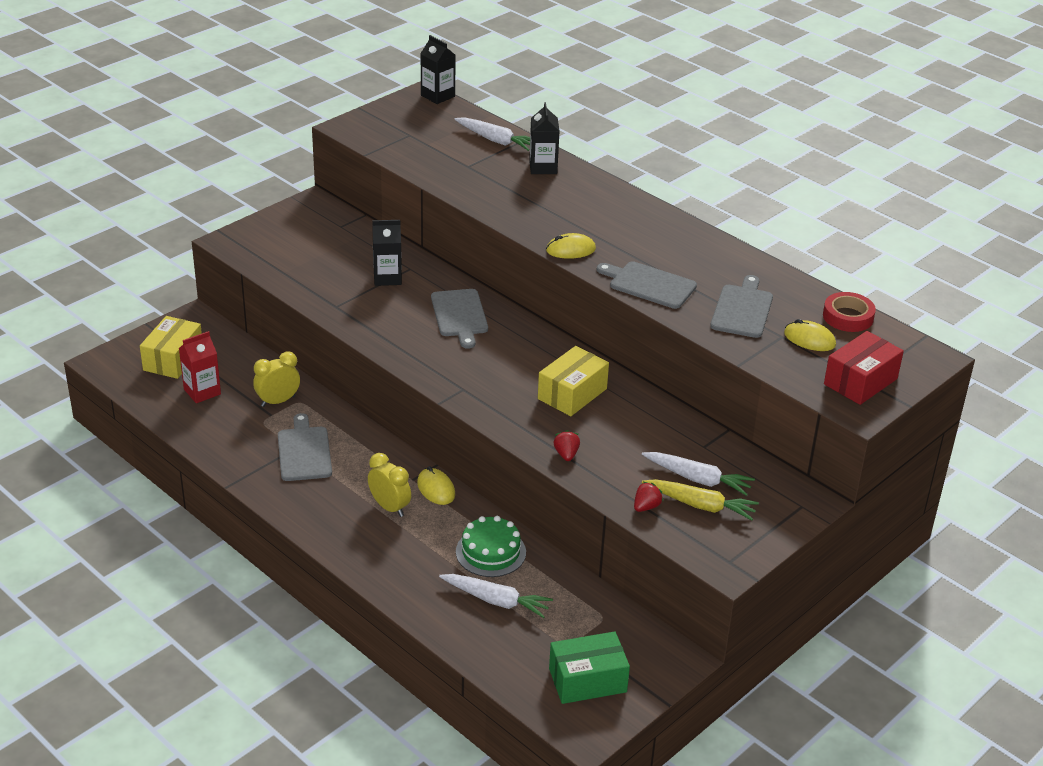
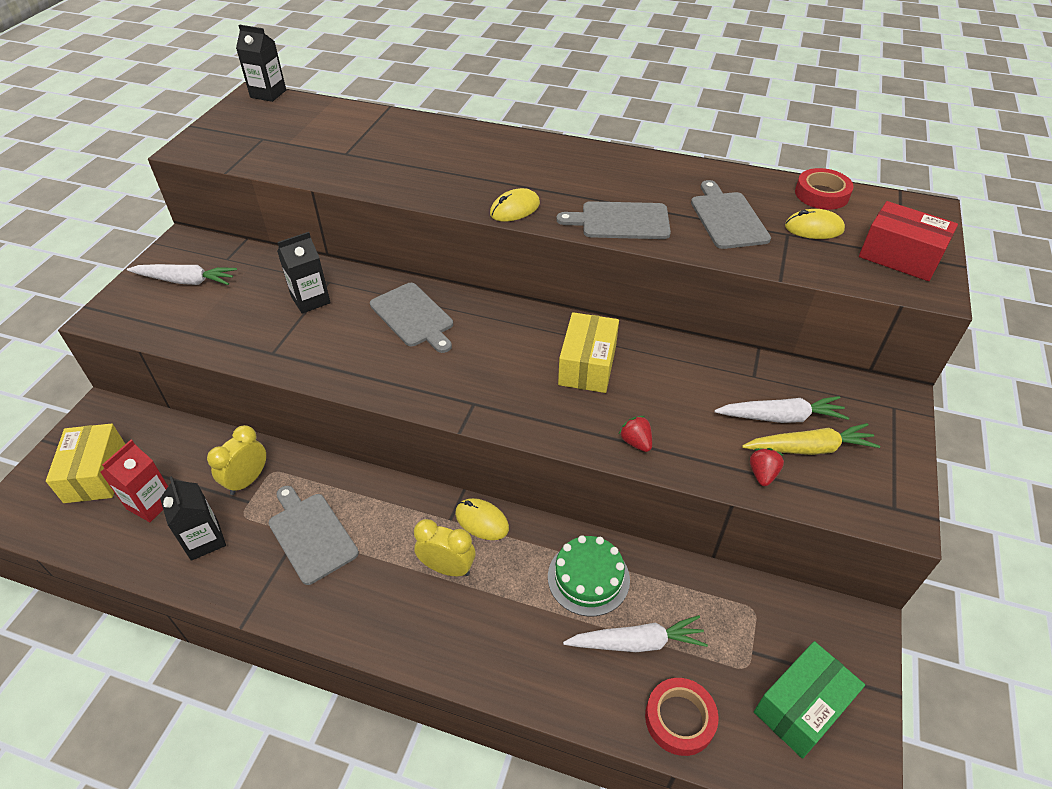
camera: 25 degrees left, 10 degrees up
white carrot [454,117,530,151] -> white carrot moved to [127,264,237,285]
black carton [529,102,560,174] -> black carton moved to [160,476,226,561]
red box [824,331,904,405] -> red box turned 75 degrees counterclockwise [859,201,958,281]
none -> red tape [645,678,718,756]

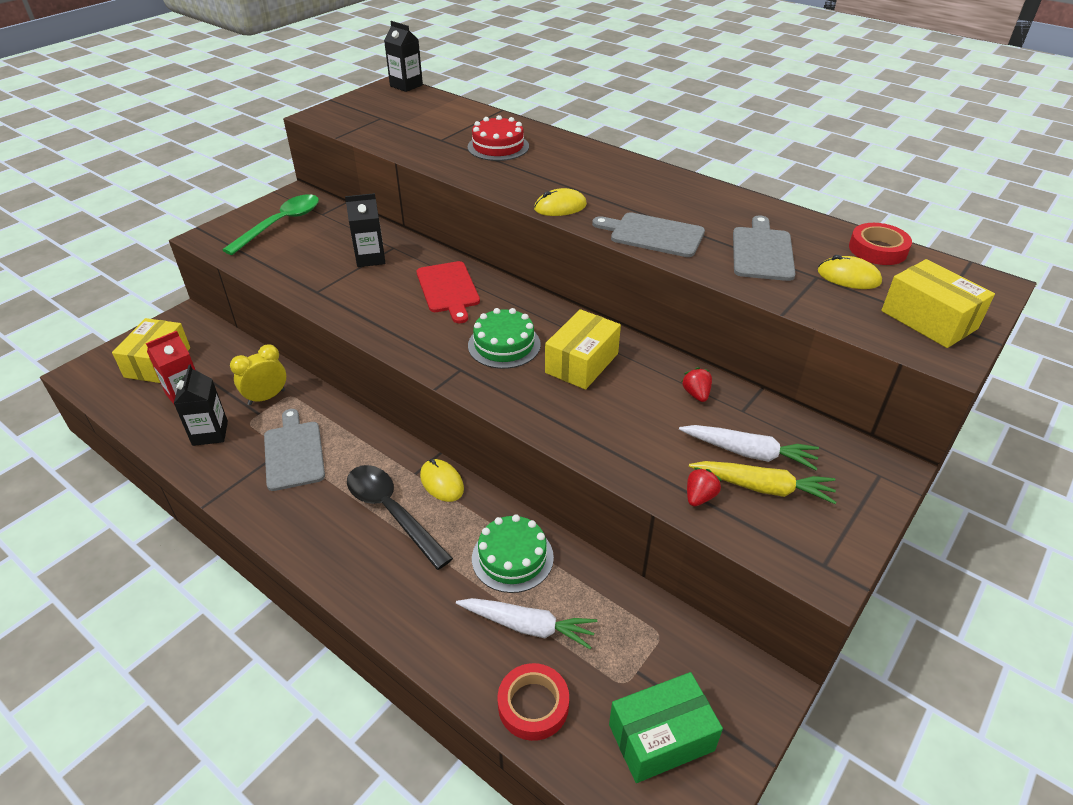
camera: 20 degrees right, 5 degrees down
white carrot [127,264,237,285] -> green spoon [222,194,319,255]
grey cutting board [370,283,453,353] -> red cutting board [417,261,480,323]
yellow clock [414,519,476,576] -> black spoon [347,465,453,570]
red strawberry [619,416,652,452] -> red strawberry moved to [682,367,712,402]
red box [859,201,958,281] -> yellow box [881,259,995,348]
none -> red cake [467,115,529,161]
none -> green cake [468,308,541,369]

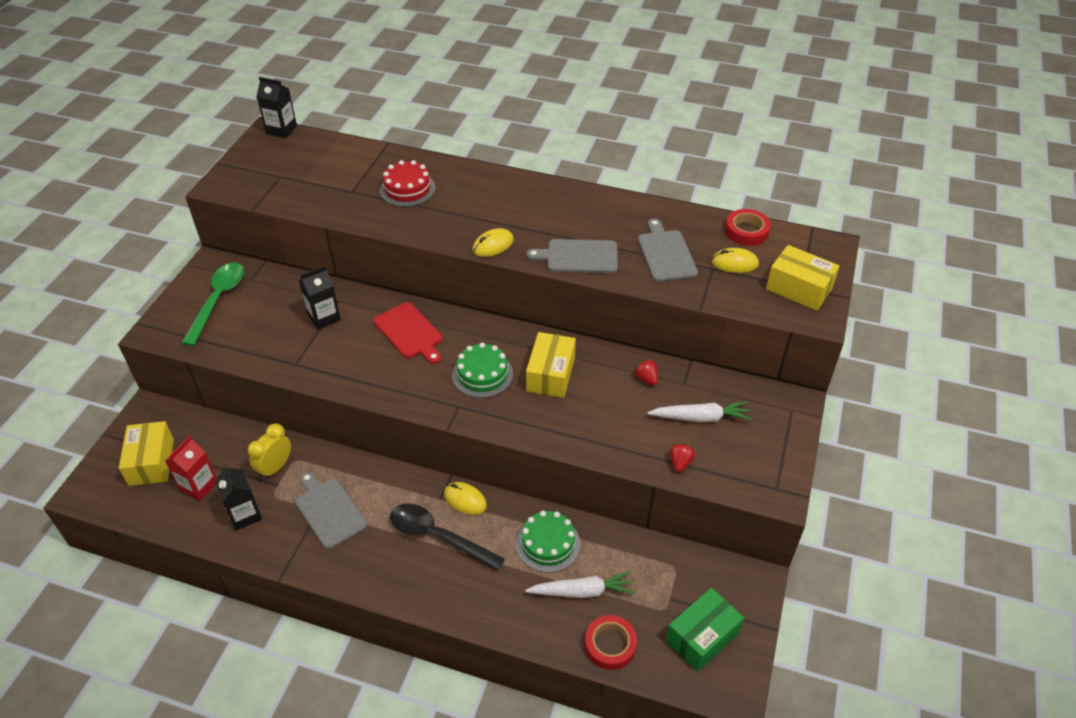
camera: 20 degrees left, 5 degrees up
yellow carrot [689,461,836,504] -> none

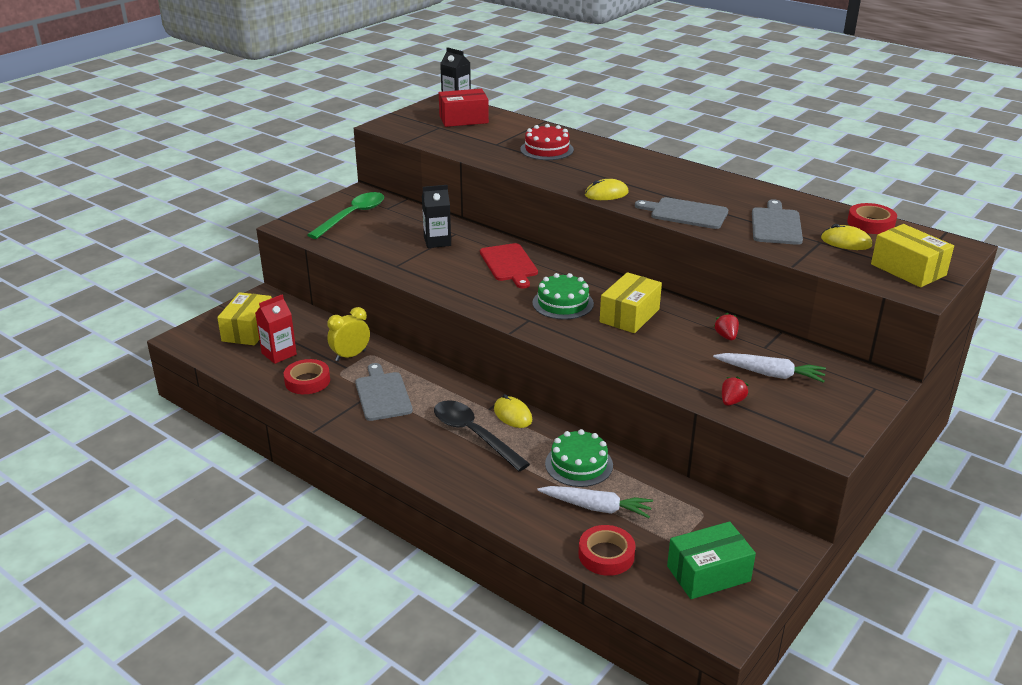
camera: 20 degrees right, 15 degrees down
black carton [214,465,262,531] -> red tape [284,359,330,394]
none -> red box [439,89,489,127]

